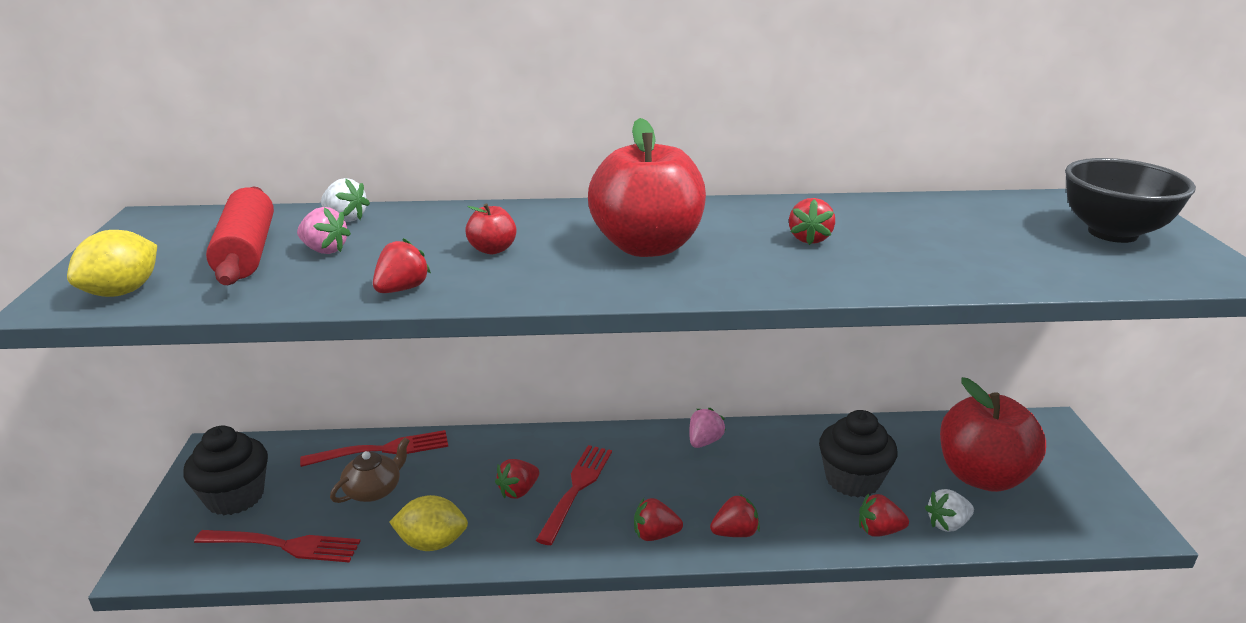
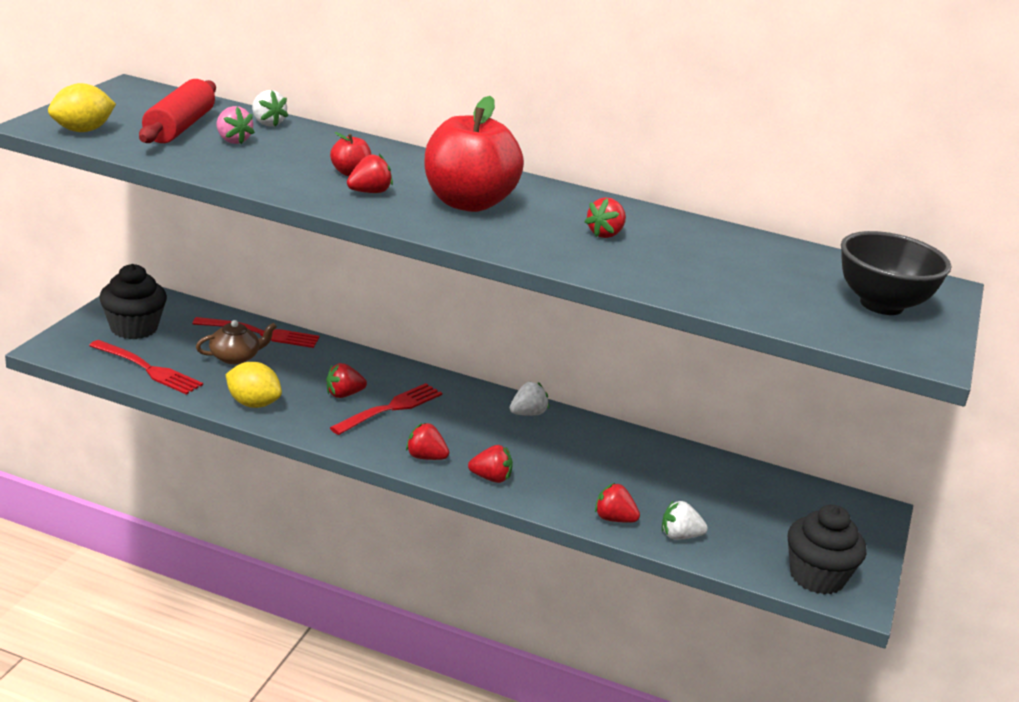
camera: 20 degrees right, 0 degrees up
red strawberry [373,238,431,293] -> red strawberry moved to [347,154,393,193]
pink strawberry [689,408,726,448] -> white strawberry [510,382,549,416]
black cupcake [819,410,897,497] -> black cupcake moved to [788,505,866,595]
red apple [940,377,1046,492] -> none

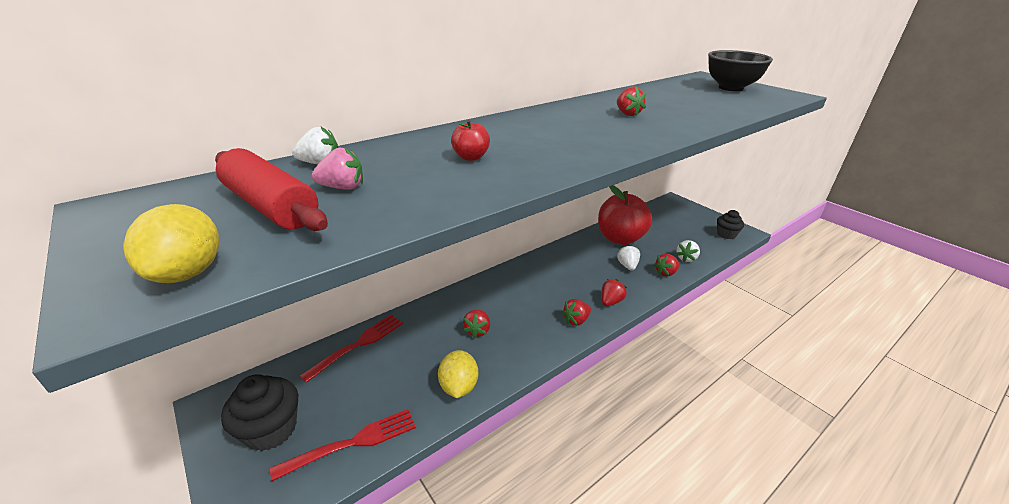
camera: 55 degrees left, 5 degrees up
brown teapot [196,320,277,364] -> none
yellow lemon [225,362,282,408] -> yellow lemon turned 60 degrees counterclockwise [438,350,478,398]
red fork [330,383,442,435] -> none
red strawberry [347,154,393,193] -> none
red apple [425,96,524,212] -> red apple moved to [598,185,652,245]
white strawberry [510,382,549,416] -> white strawberry moved to [617,245,640,270]
black cupcake [788,505,866,595] -> black cupcake [717,210,744,239], size x0.65

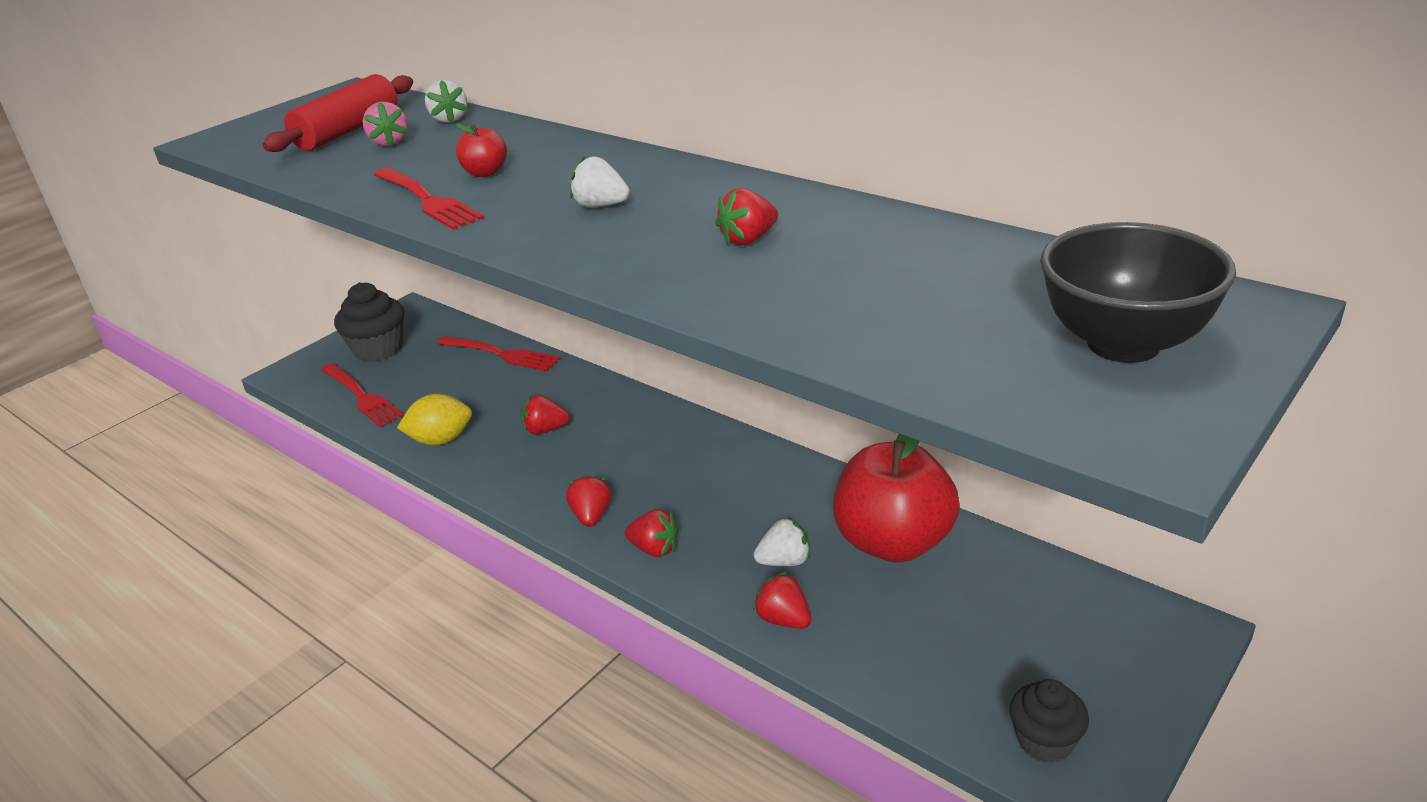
camera: 80 degrees right, 0 degrees up
yellow lemon [123,204,219,283] -> none
red strawberry [562,299,591,326] -> red strawberry turned 45 degrees clockwise [566,474,611,527]
white strawberry [676,240,700,262] -> white strawberry moved to [570,156,630,208]
none -> red fork [374,168,484,230]

